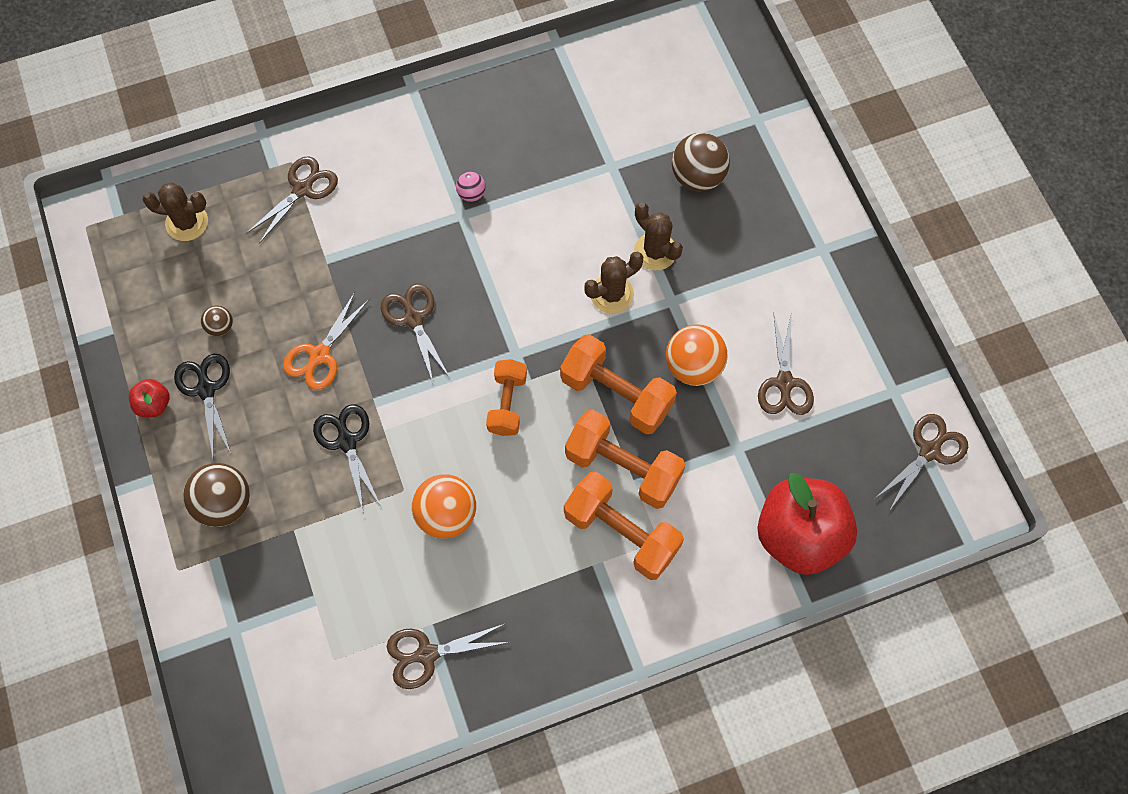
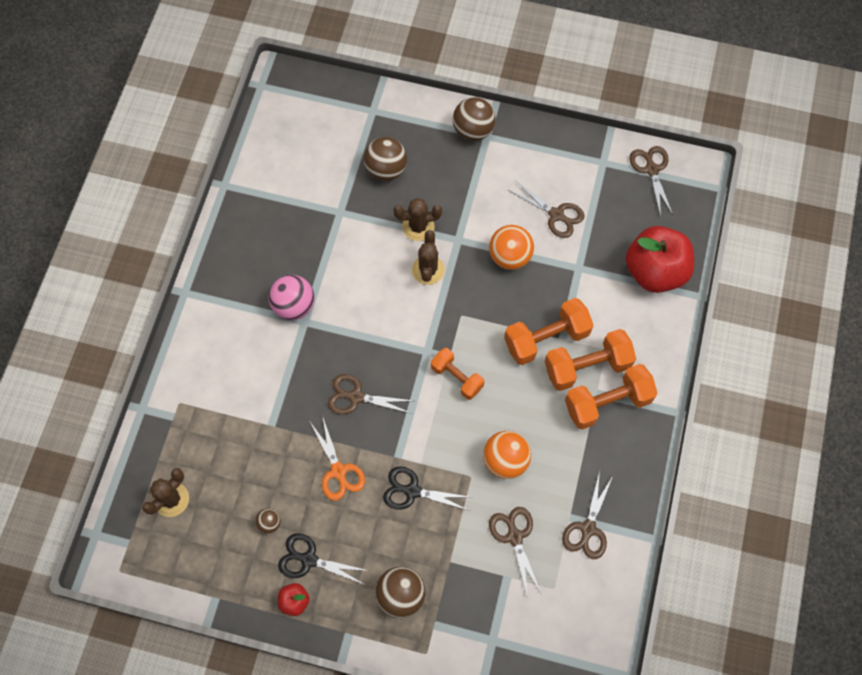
camera: 55 degrees left, 0 degrees up
brown scissors [246,156,338,244] -> brown scissors moved to [489,507,542,598]
pink ball [456,172,486,202] -> pink ball [268,275,315,320], size x1.94
orange dumbbell [560,334,677,434] -> orange dumbbell moved to [565,364,658,429]
none -> brown ball [453,97,495,141]

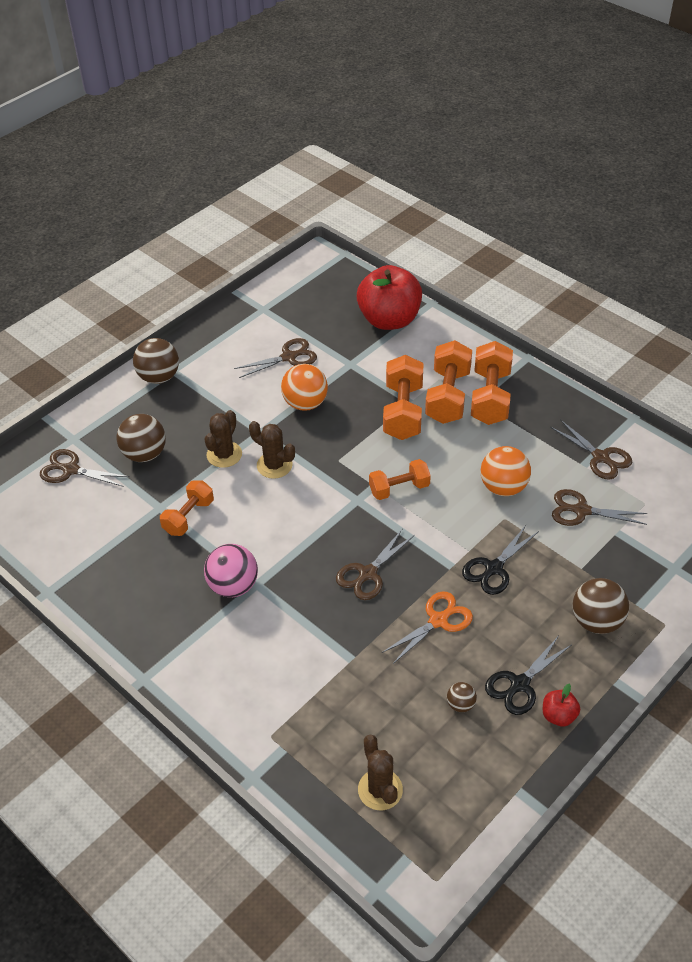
camera: 60 degrees left, 20 degrees down
orange scissors [310,415,365,501] -> orange scissors turned 45 degrees counterclockwise [382,592,473,664]
brown scissors [629,146,673,217] -> brown scissors moved to [40,449,130,487]
none -> orange dumbbell [160,480,214,536]

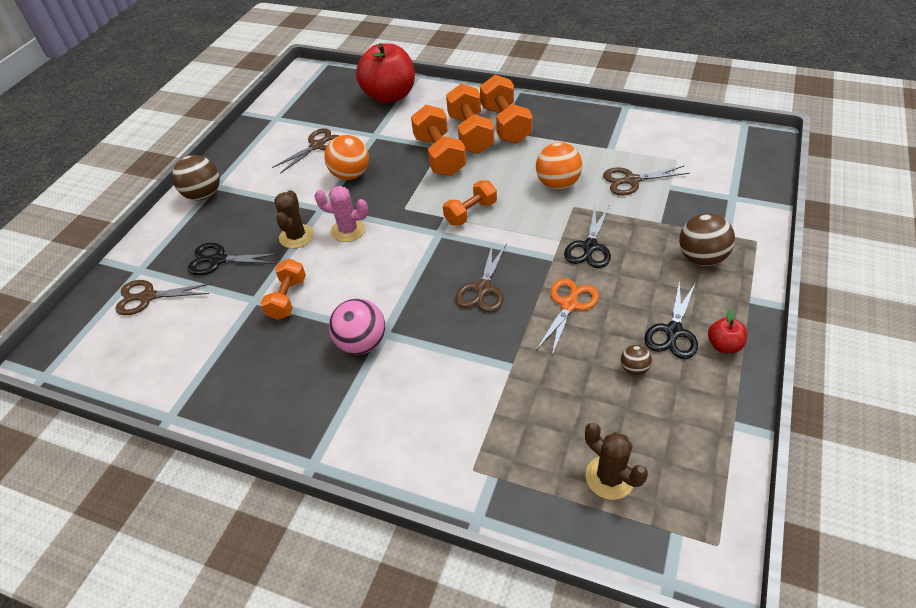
camera: 20 degrees left, 0 degrees up
brown ball [117,414,166,462] -> black scissors [188,243,279,275]
brown cactus [249,421,295,479] -> pink cactus [314,186,368,242]
brown scissors [550,419,632,480] -> none

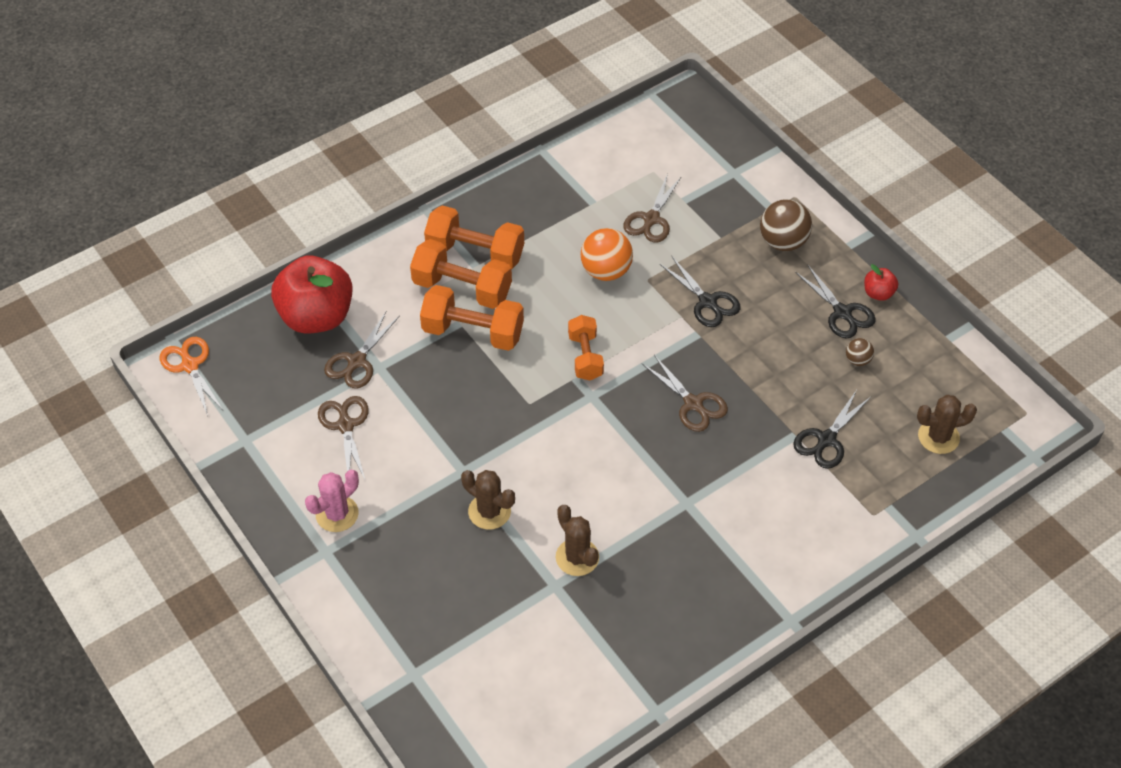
camera: 60 degrees left, 5 degrees up
brown scissors [115,280,212,315] -> brown scissors moved to [324,310,400,389]
brown ball [172,155,220,200] -> none
black scissors [188,243,279,275] -> black scissors moved to [793,390,871,469]
orange dumbbell [260,259,306,320] -> brown cactus [556,505,599,576]
pink cactus [314,186,368,242] -> pink cactus moved to [305,470,359,532]
orange ball [324,135,369,180] -> none
pink ball [329,298,385,355] -> none
orange scissors [536,278,599,355] -> orange scissors moved to [160,337,223,416]

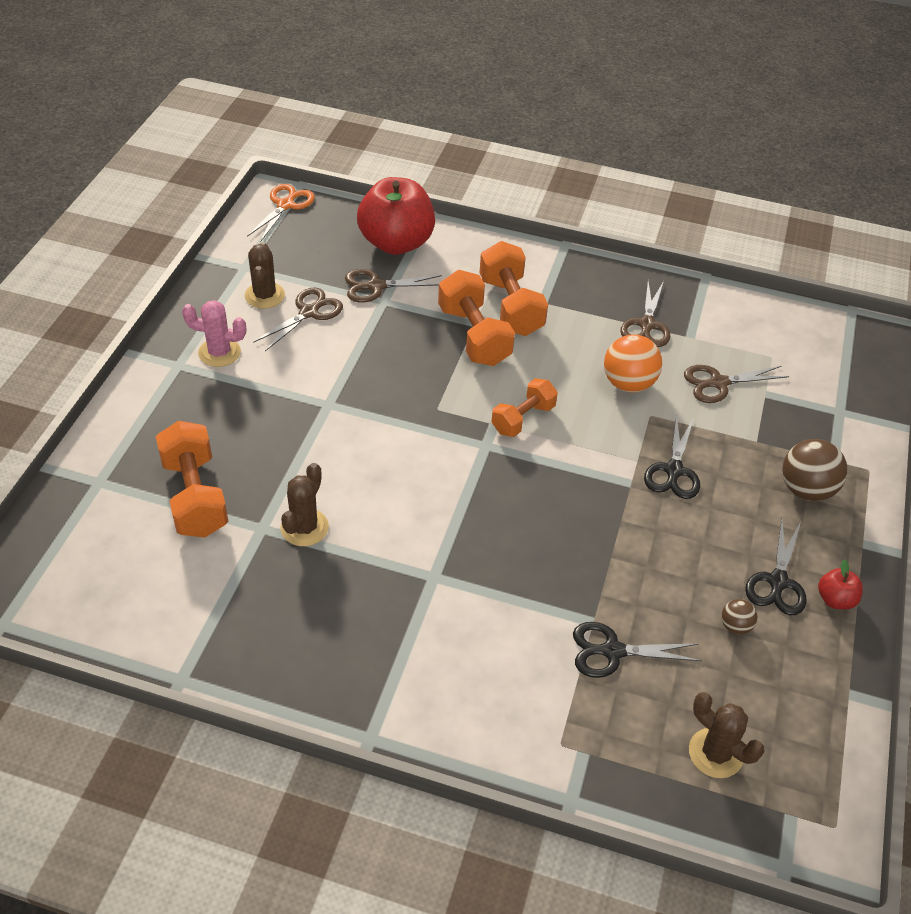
camera: 50 degrees right, 5 degrees down
orange dumbbell [424,205,524,269] -> orange dumbbell moved to [156,421,228,537]
brown cactus [461,470,515,530] -> brown cactus moved to [245,242,285,309]
brown scissors [642,355,728,432] -> brown scissors moved to [620,281,670,347]

